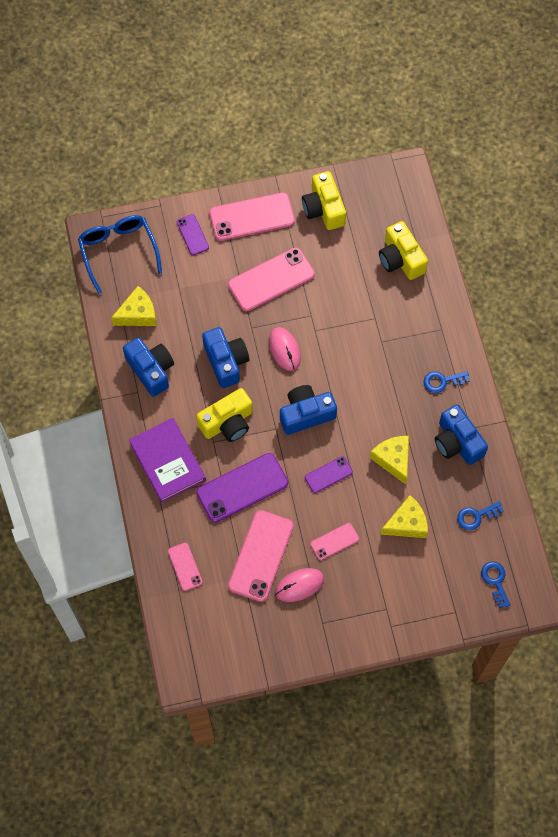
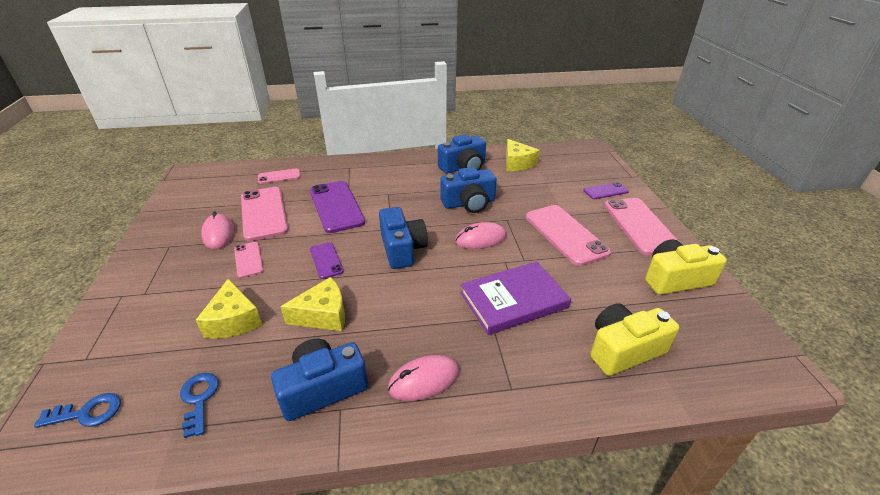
camera: 95 degrees right, 30 degrees down
blue glasses [78,215,162,294] -> none
purple book [129,418,206,503] -> purple book moved to [460,261,571,335]
yellow camera [196,388,253,442] -> none
pink phone [228,510,294,602] -> pink phone turned 45 degrees clockwise [241,187,288,241]
blue key [424,371,469,393] -> pink mouse [388,355,459,401]

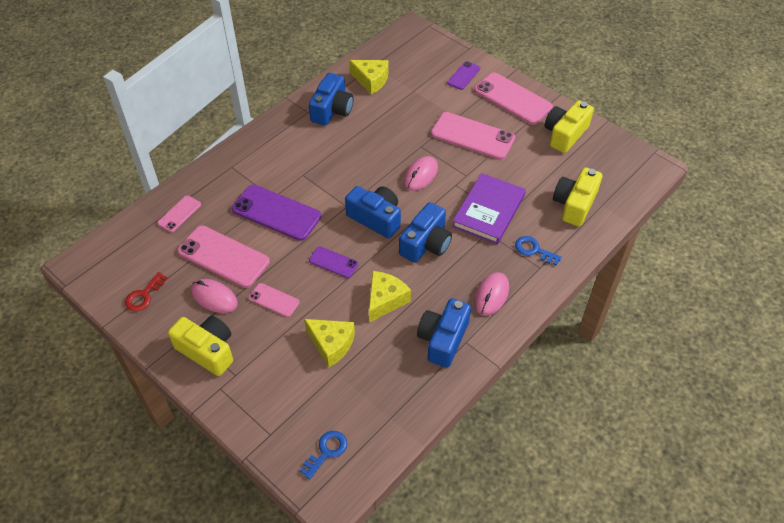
camera: 40 degrees left, 15 degrees up
blue key [180,373,219,438] -> blue key moved to [515,236,562,265]
blue camera [440,167,497,213] -> blue camera moved to [399,202,452,263]
none -> red key [125,272,167,311]
none -> yellow camera [168,316,233,376]

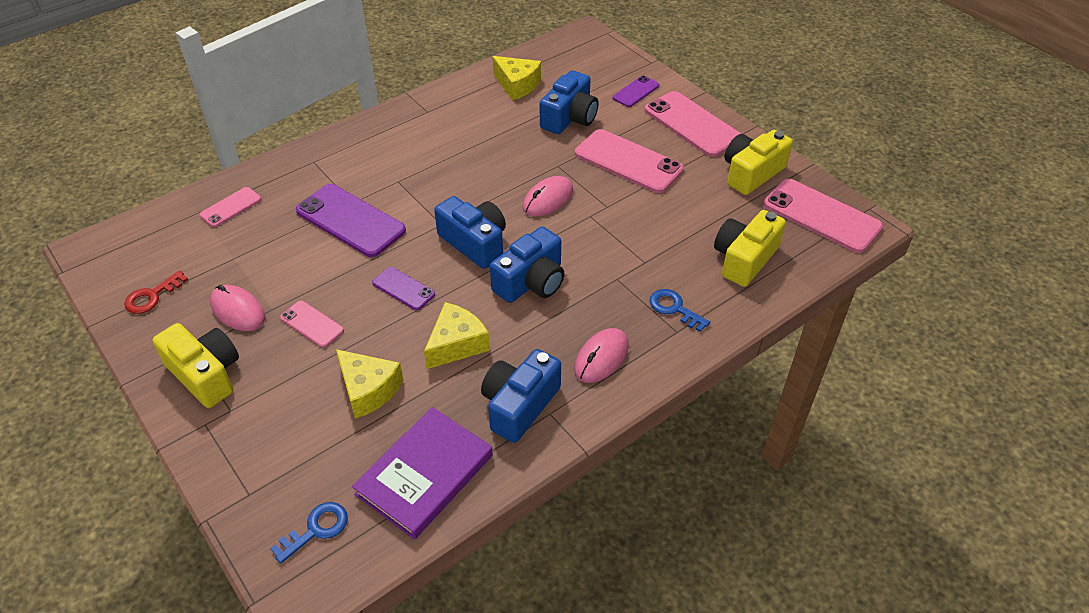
camera: 10 degrees right, 5 degrees down
pink phone [177,225,270,288] -> pink phone moved to [763,179,883,253]
blue camera [309,73,353,126] -> blue camera moved to [540,70,599,134]
purple book [452,173,526,244] -> purple book moved to [352,407,493,540]

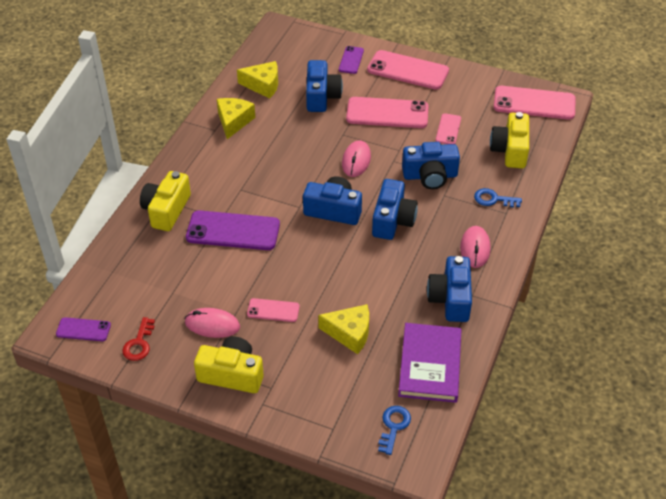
camera: 30 degrees left, 0 degrees up
pink phone [200,187,261,227] -> pink phone moved to [436,113,461,144]
purple phone [372,267,435,310] -> purple phone moved to [56,317,111,341]
yellow cheese [424,302,490,369] -> yellow cheese moved to [217,98,255,139]
yellow camera [725,130,793,195] -> yellow camera moved to [140,171,191,231]
none -> blue camera [402,142,460,189]

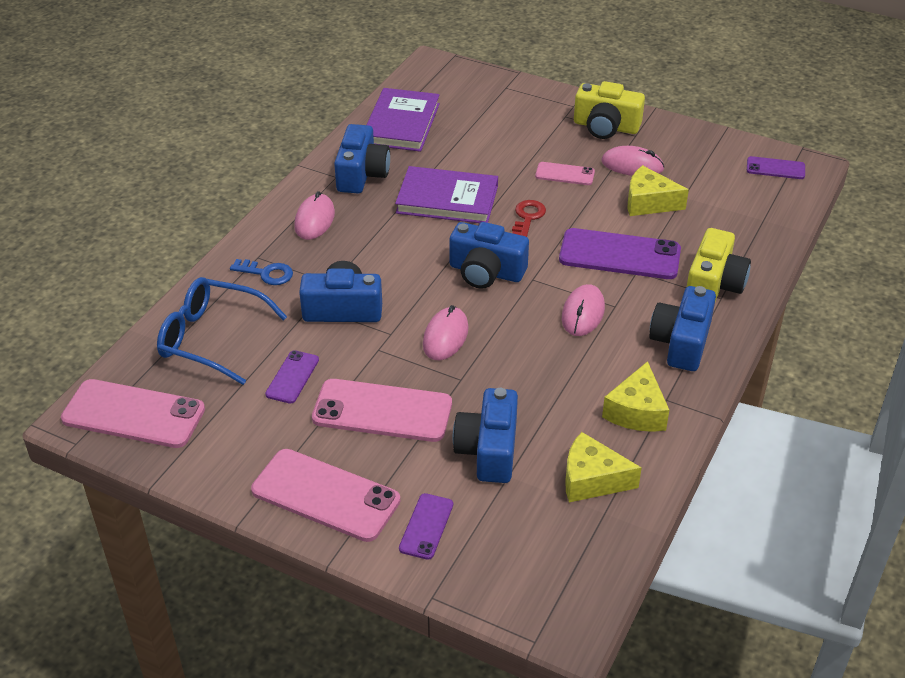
camera: 175 degrees left, 5 degrees down
red key [122,317,155,361] -> red key moved to [512,200,546,237]
yellow cheese [318,304,369,354] -> yellow cheese moved to [628,165,689,216]
blue camera [372,179,418,240] -> blue camera moved to [649,286,716,371]
blue key [378,406,411,455] -> none
pink phone [436,113,461,144] -> purple phone [265,350,319,404]
yellow camera [490,112,529,168] -> blue glasses [157,277,287,385]
none -> purple book [395,166,498,223]
none -> pink mouse [562,284,605,336]

